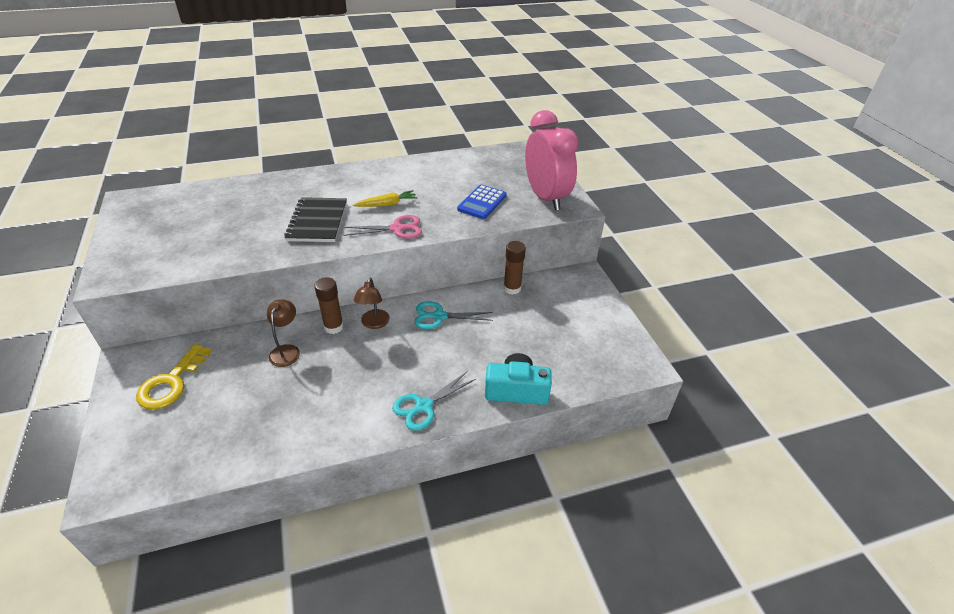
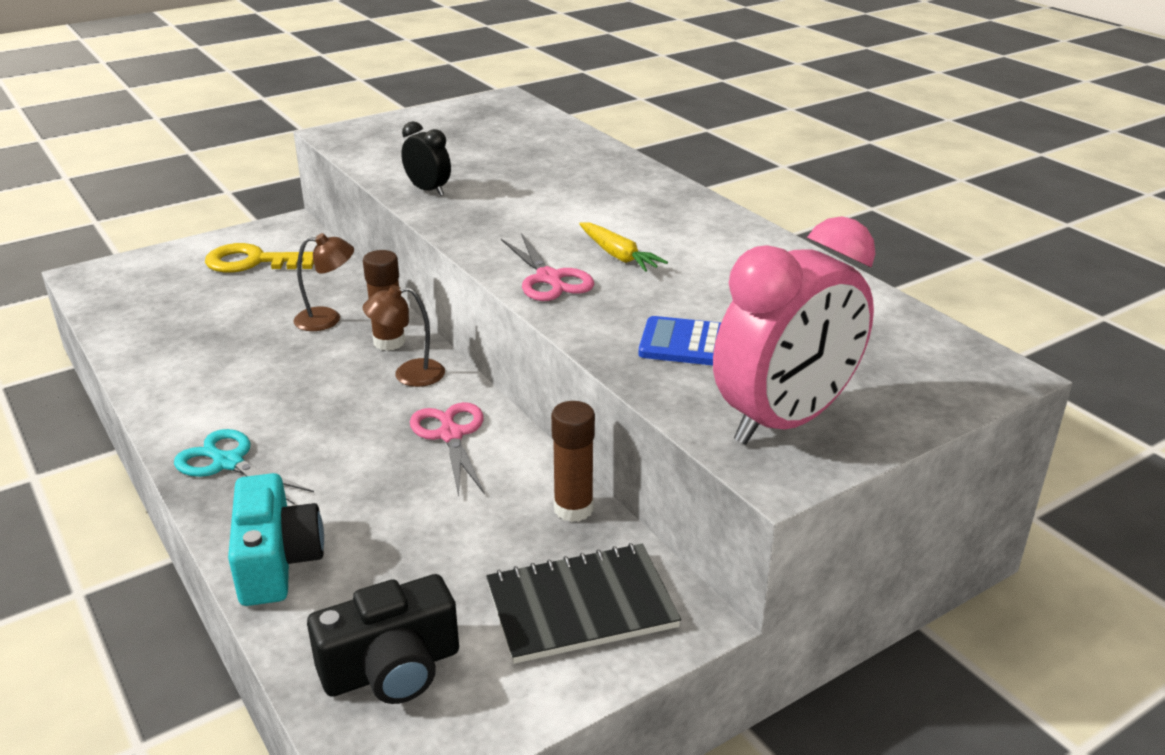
camera: 75 degrees right, 10 degrees down
black notebook [284,197,347,242] -> black notebook moved to [486,543,681,664]
turquoise scissors [414,301,493,329] -> pink scissors [410,402,485,496]
none -> black camera [307,574,459,704]
none -> black clock [401,121,451,196]

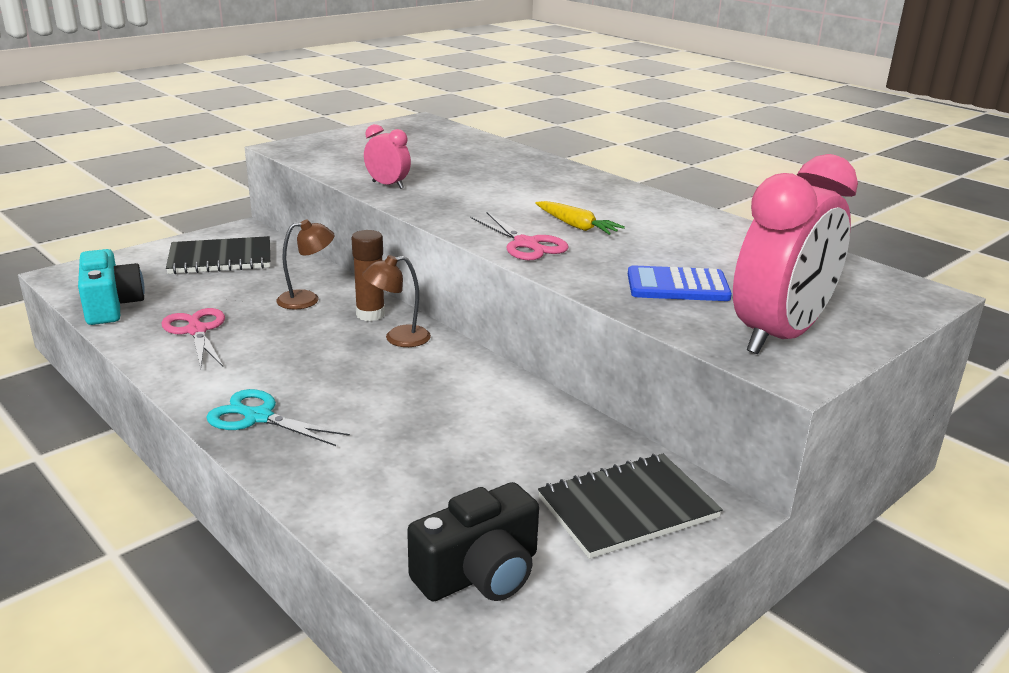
camera: 10 degrees left, 5 degrees down
yellow key [205,243,314,273] -> black notebook [166,236,270,274]
turquoise camera [228,473,324,606] -> turquoise camera moved to [78,249,145,325]
black clock [401,121,451,196] -> pink clock [364,124,411,189]
pink scissors [410,402,485,496] -> pink scissors moved to [162,308,225,368]
brown glue stick [551,401,595,522] -> none

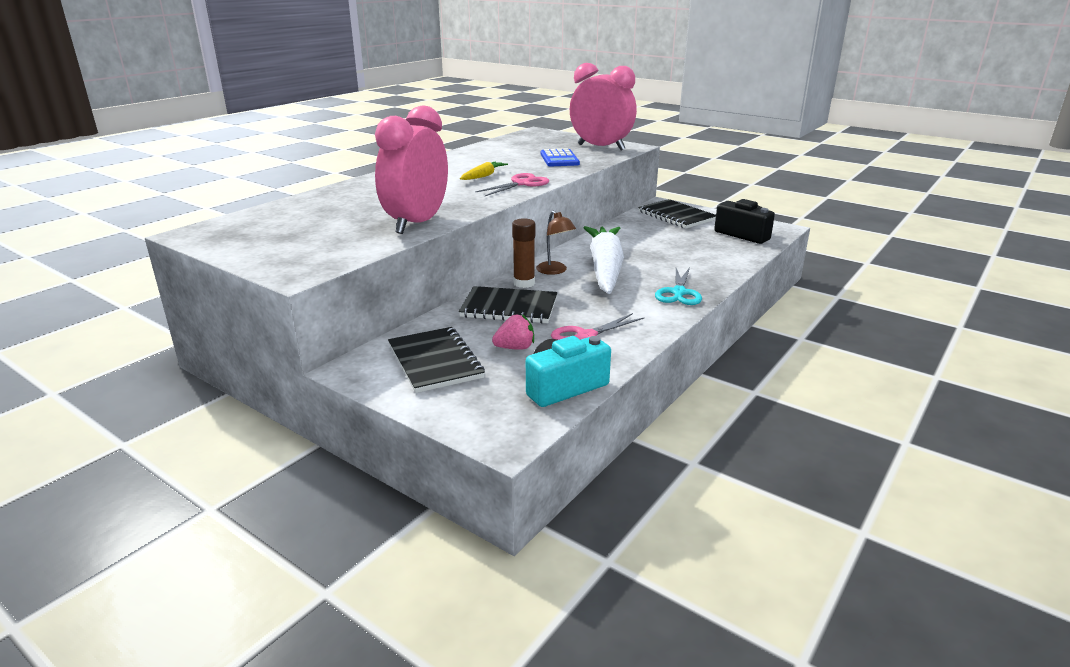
camera: 100 degrees left, 0 degrees up
brown lamp [276,219,335,310] -> black notebook [459,286,557,324]
pink clock [364,124,411,189] -> pink clock [375,105,448,234], size x2.14
none -> pink strawberry [492,314,534,350]
none -> white carrot [583,226,624,294]

